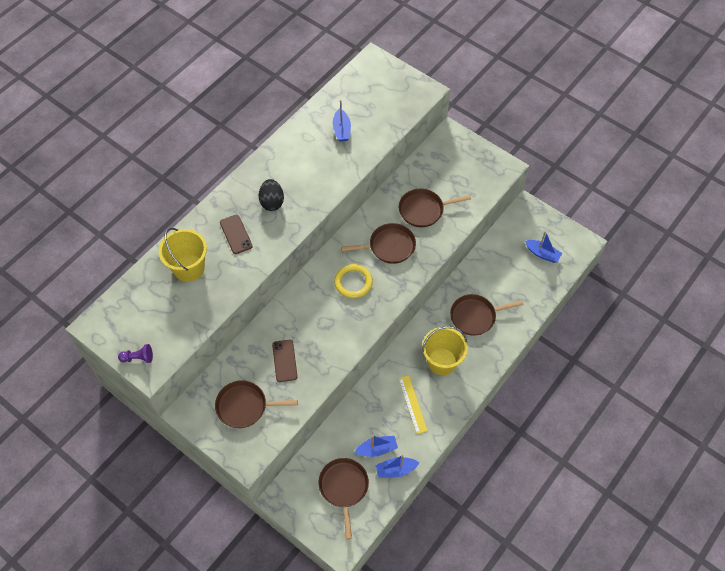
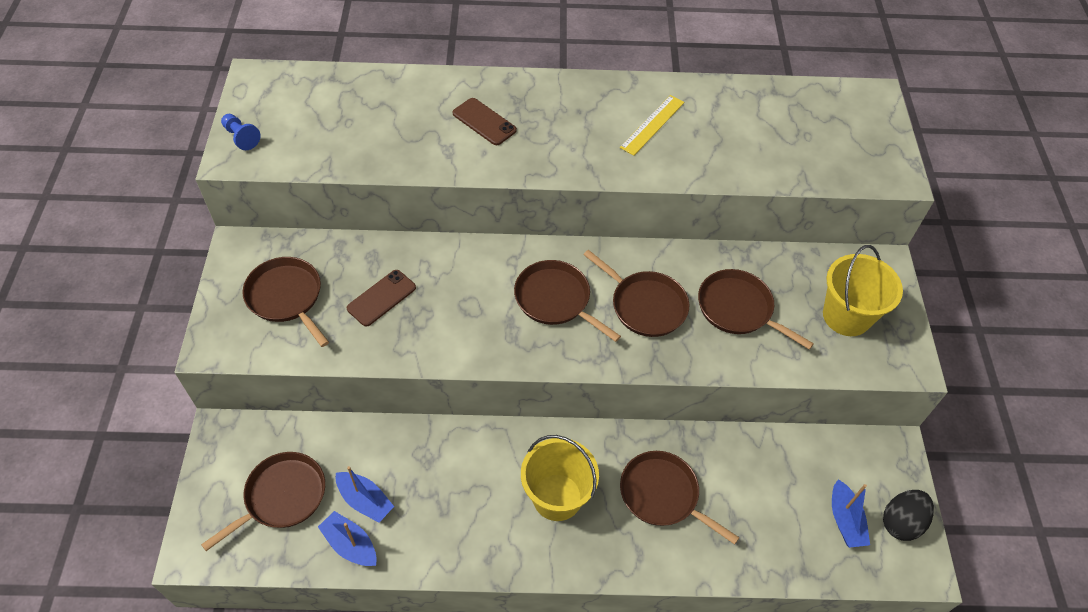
camera: 50 degrees right, 5 degrees down
purple pawn [118,344,153,363] -> blue pawn [221,114,261,150]
yellow bucket [159,228,207,282] -> yellow bucket moved to [823,245,903,336]
brown phone [220,215,253,254] -> brown phone turned 75 degrees counterclockwise [453,98,517,145]
black egg [259,179,284,211] -> black egg moved to [883,490,934,541]
blue boat [333,100,351,142] -> none
yellow ring [334,264,373,299] -> brown pan [514,260,621,342]
yellow ruler [398,375,427,434] -> yellow ruler moved to [620,95,684,156]

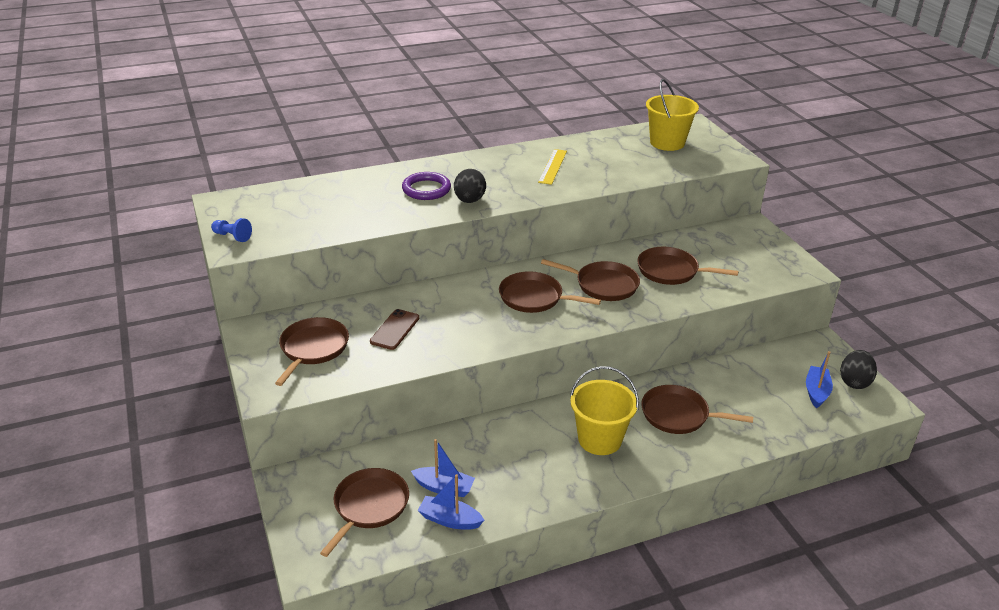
camera: 20 degrees left, 20 degrees down
brown pan [242,257,329,347] -> brown pan turned 75 degrees clockwise [275,317,349,386]
brown phone [453,98,517,145] -> purple ring [402,172,451,200]
yellow bucket [823,245,903,336] -> yellow bucket moved to [646,79,699,151]
blue boat [832,479,870,548] -> blue boat turned 135 degrees counterclockwise [806,351,833,408]
none -> black egg [454,169,486,203]

